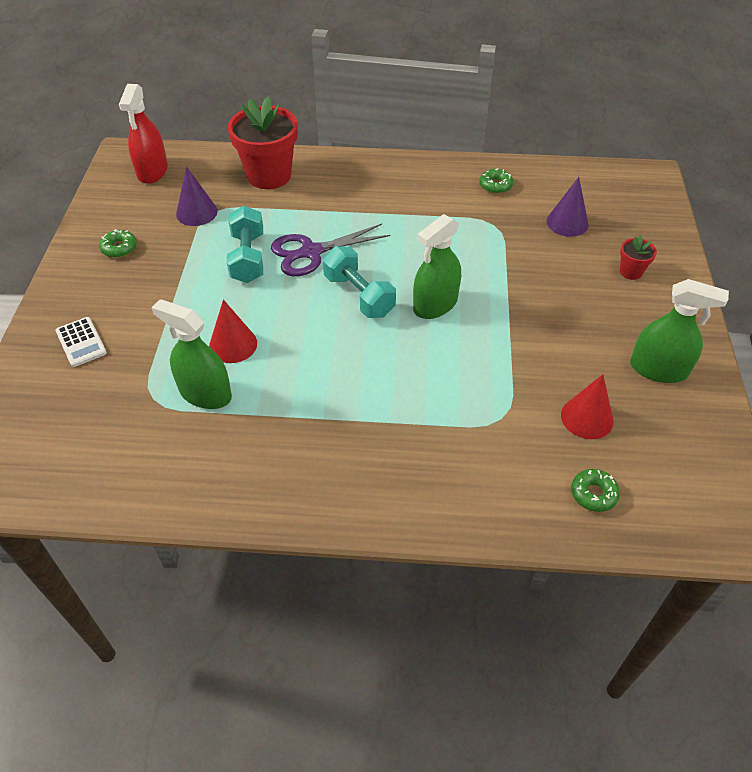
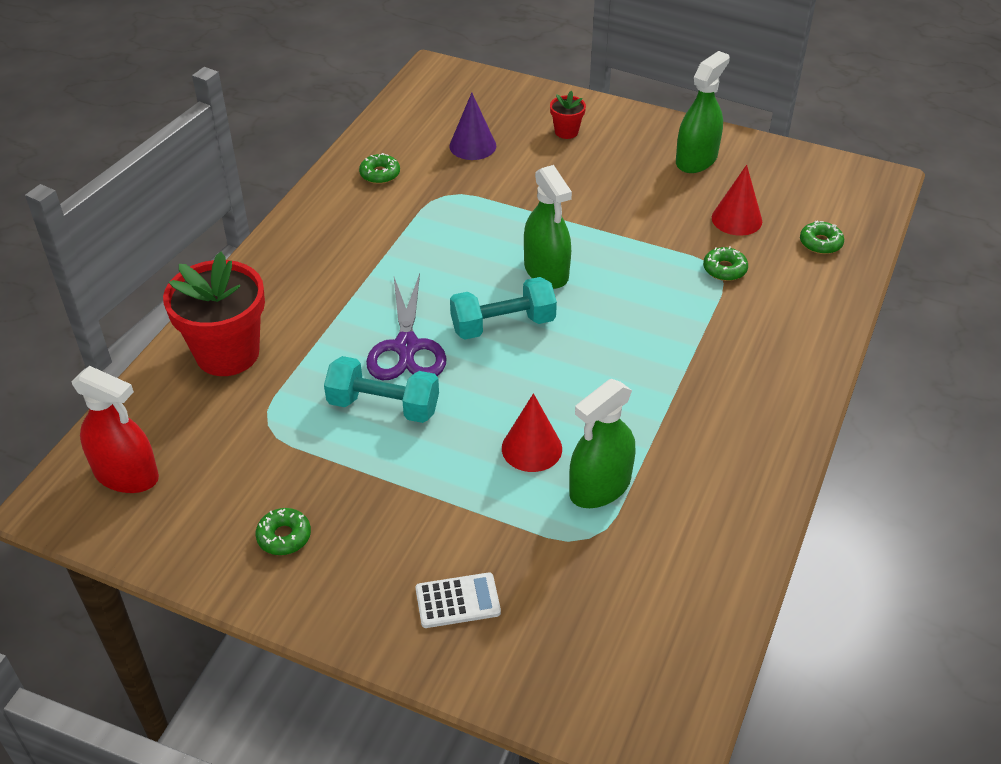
camera: 70 degrees left, 5 degrees down
purple cone [176,166,218,226] -> none
none -> green donut [703,246,748,281]

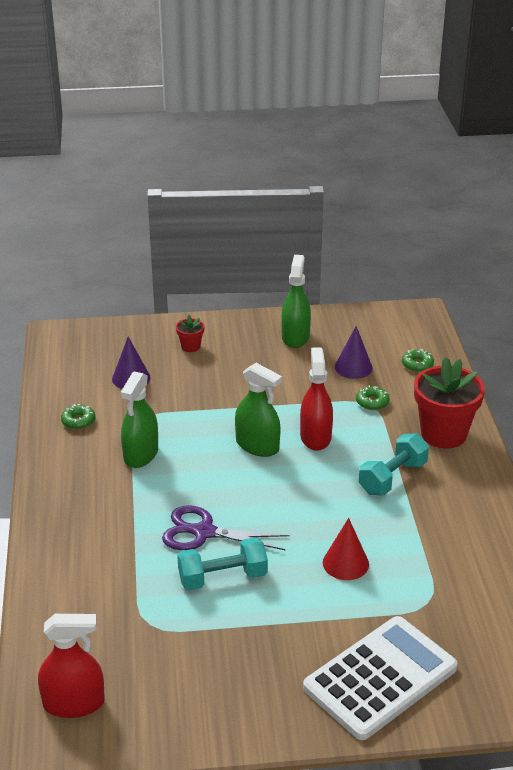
camera: 30 degrees left, 10 degrees down
red flower pot [163,252,265,376] -> red flower pot moved to [414,357,485,449]
green donut [255,508,311,555] -> none
purple scissors [366,274,447,380] -> purple scissors turned 135 degrees clockwise [162,505,290,551]
white calculator [416,573,501,628] -> white calculator [303,616,457,740], size x2.30
turquoise dumbbell [450,277,557,340] -> turquoise dumbbell moved to [359,434,429,495]
green spray bottle [569,379,636,508] -> green spray bottle moved to [120,372,158,468]
red cone [712,165,762,236] -> purple cone [335,326,373,379]
none -> red spray bottle [300,348,333,451]

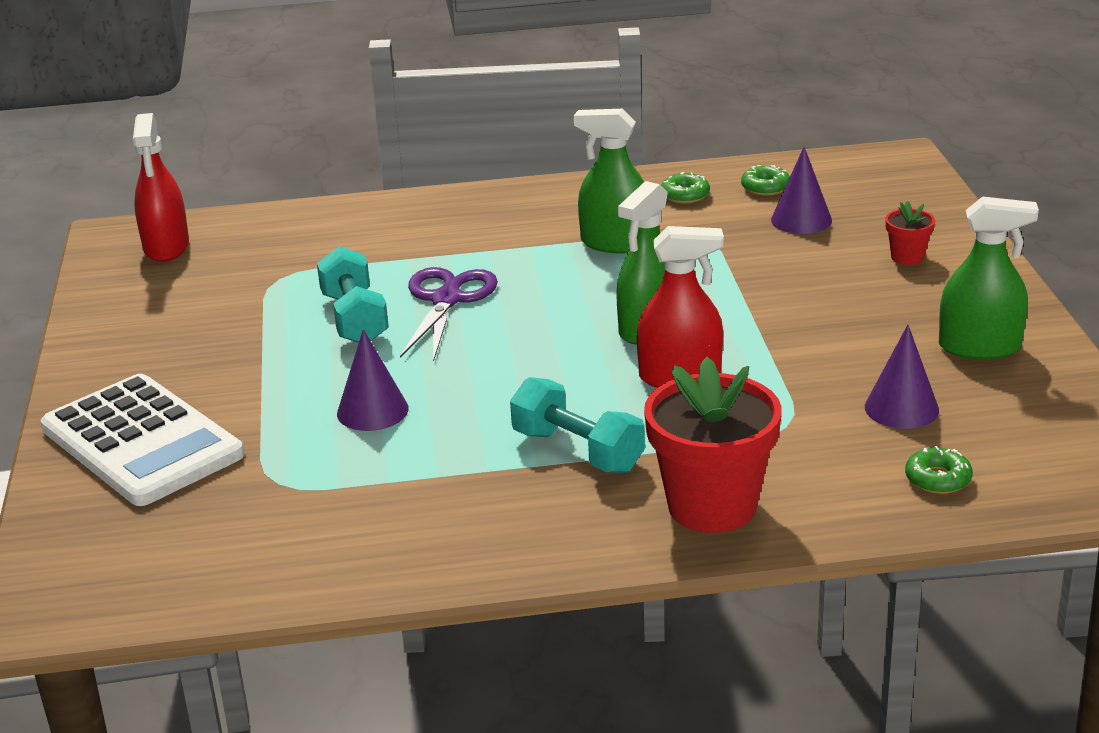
camera: 90 degrees right, 5 degrees down
red cone [323,518,369,580] -> purple cone [337,329,409,431]
green donut [356,385,389,410] -> green donut moved to [741,165,790,196]

